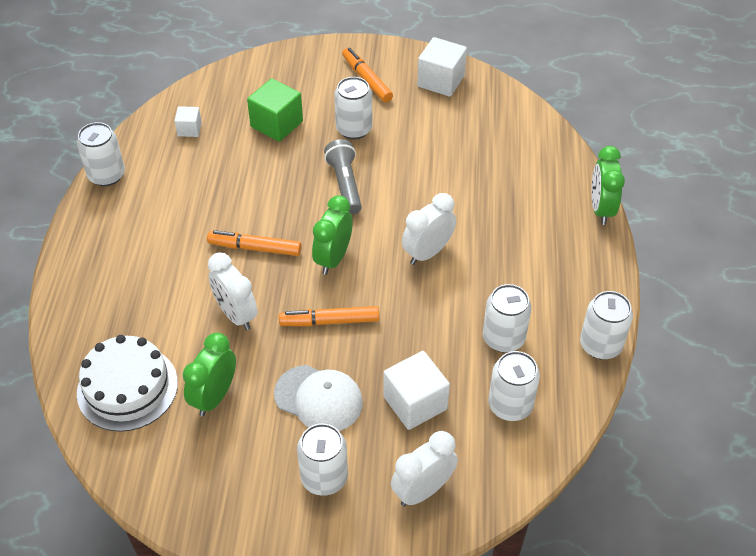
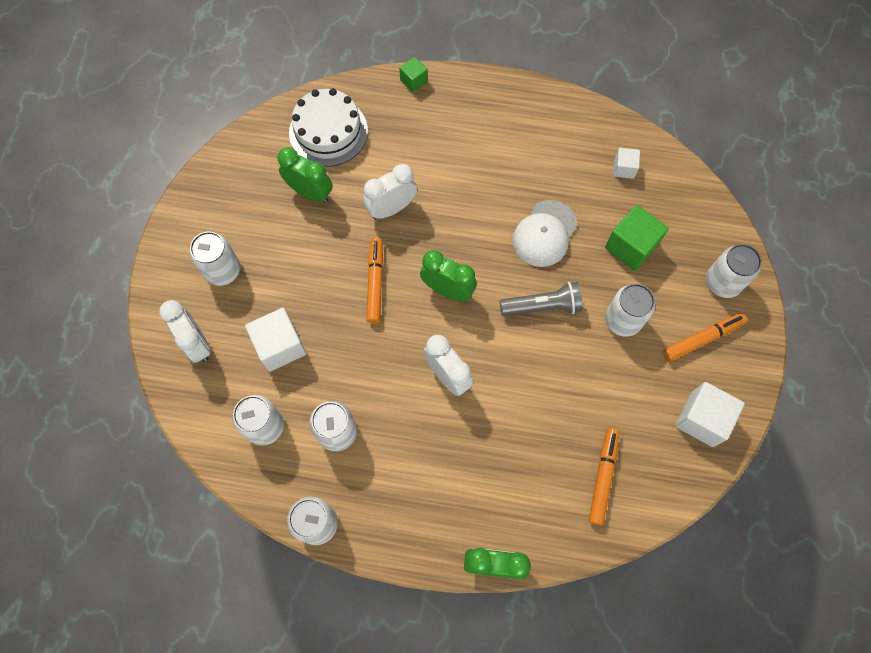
camera: 95 degrees right, 20 degrees up
white can [77,122,125,186] -> white can moved to [706,244,762,298]
orange marker [207,230,302,256] -> orange marker moved to [589,428,619,526]
white cap [274,365,363,431] -> white cap moved to [512,200,578,267]
none -> green cube [399,57,428,92]

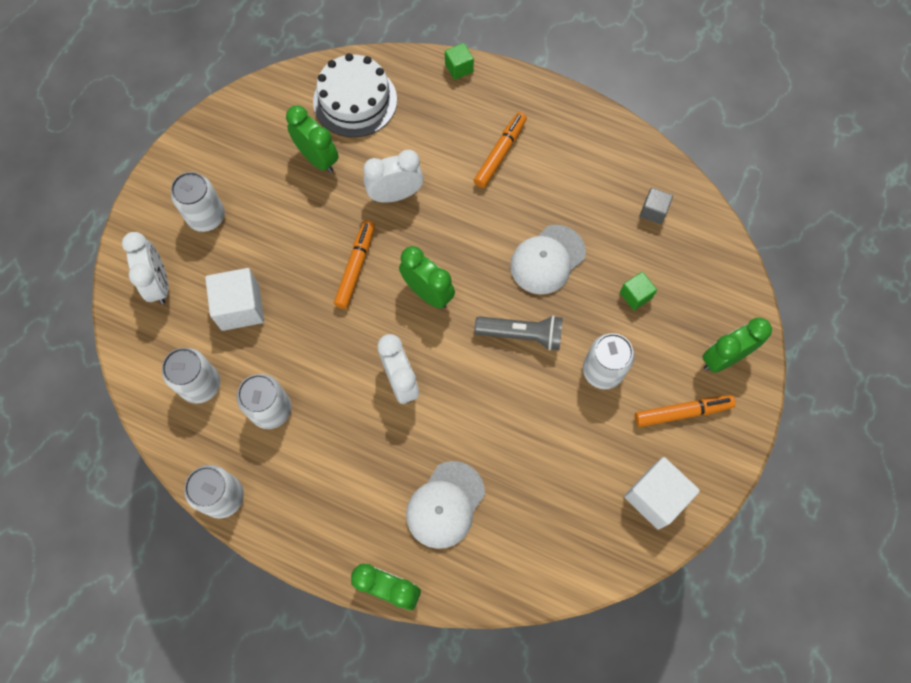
camera: 15 degrees right, 0 degrees up
orange marker [589,428,619,526] -> orange marker moved to [474,112,527,188]
green cube [605,205,669,271] -> green cube [620,272,657,310], size x0.56
white cube [613,148,640,179] -> grey cube [640,188,673,224]
white can [706,244,762,298] -> green clock [702,318,772,373]
none -> white cap [406,461,485,549]

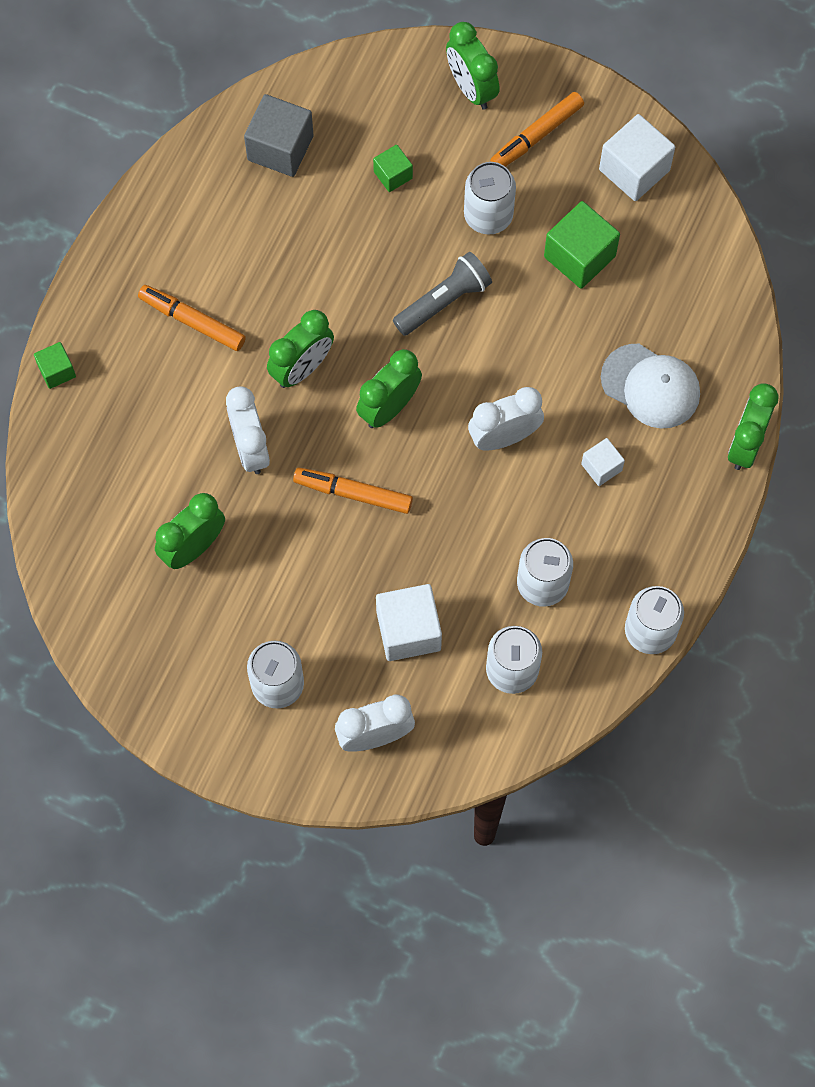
camera: 90 degrees left, 0 degrees up
white cake [313,53,397,137] -> none
grey flashlight [474,315,563,351] -> grey flashlight turned 45 degrees clockwise [393,252,492,336]
white cap [510,225,586,294] -> none
orange marker [635,395,736,427] -> orange marker turned 120 degrees counterclockwise [490,92,584,167]
grey cube [640,188,673,224] -> grey cube [244,94,313,177], size x1.80
none -> green clock [267,310,334,388]
none -> green cube [544,201,620,289]
none -> white cube [581,438,625,486]

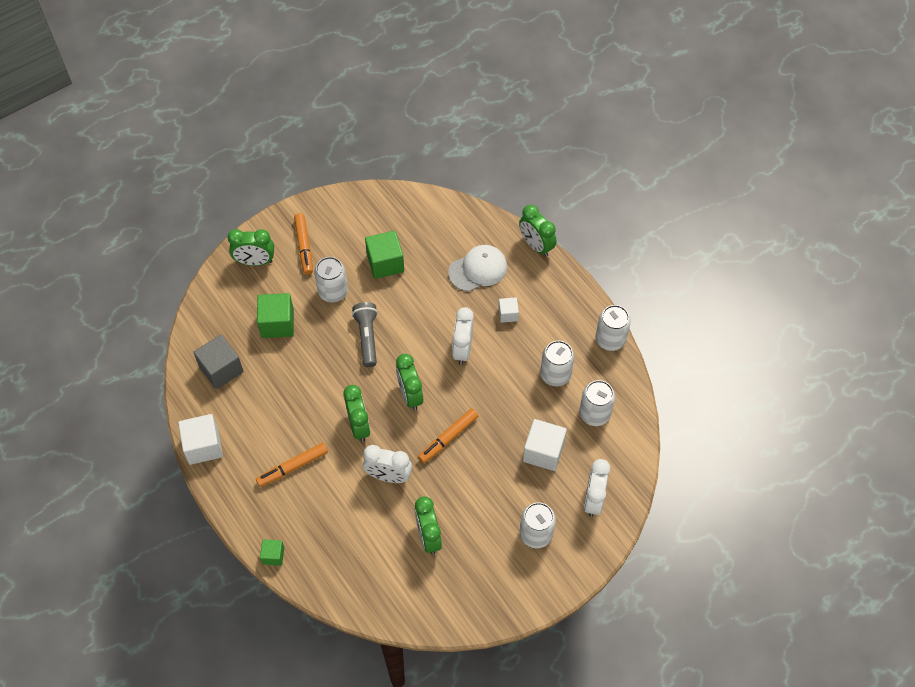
camera: 60 degrees left, 10 degrees down
green cube [373,145,413,192] -> green cube [257,293,294,338], size x1.80
white cube [599,114,675,201] -> white cube moved to [178,414,223,465]

